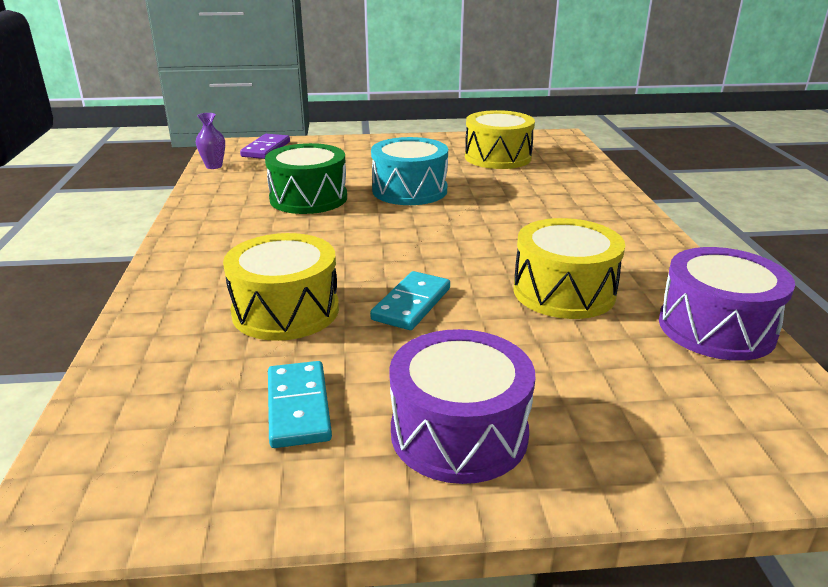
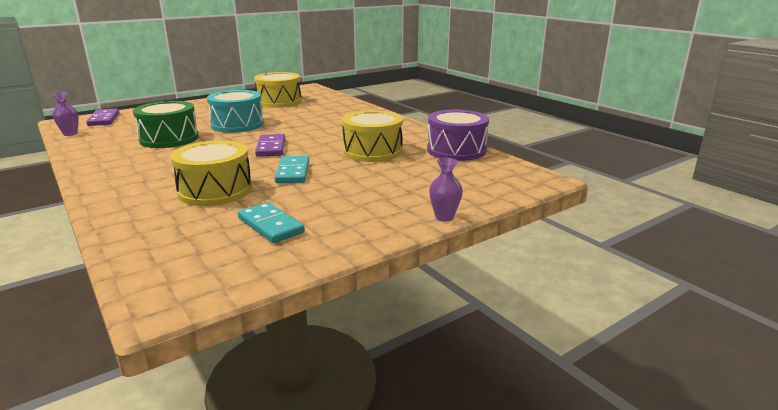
camera: 30 degrees left, 5 degrees down
purple drum [389,329,535,484] -> none
none -> purple domino [255,134,285,157]
none -> purple vase [429,158,463,222]

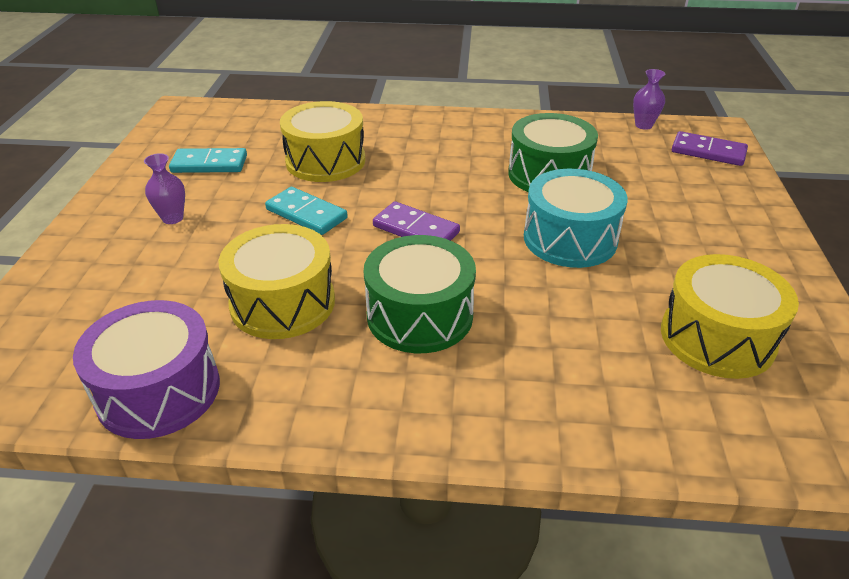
camera: 130 degrees right, 15 degrees up
purple vase [429,158,463,222] -> purple vase moved to [144,153,185,224]
none -> green drum [364,235,476,353]

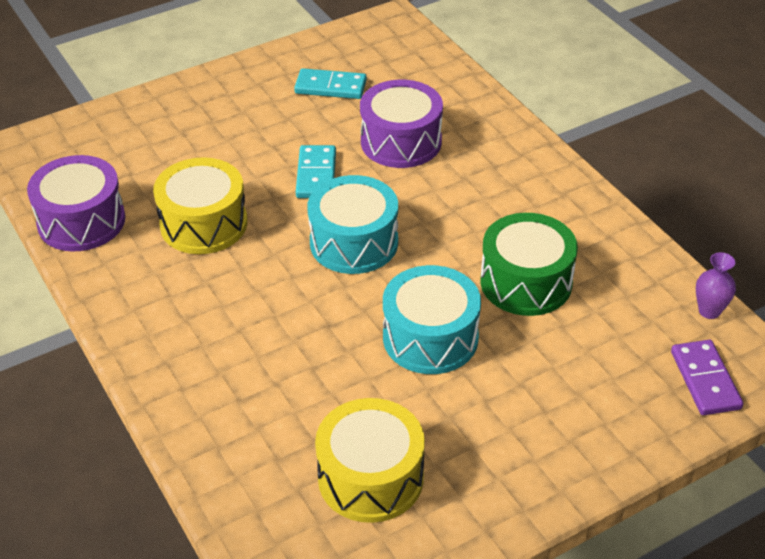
camera: 55 degrees right, 5 degrees up
purple vase [144,153,185,224] -> none
turquoise domino [169,148,247,173] -> turquoise domino turned 45 degrees counterclockwise [294,68,367,99]
yellow drum [280,101,365,182] -> purple drum [360,80,443,168]
green drum [364,235,476,353] -> none
purple domino [373,201,460,241] -> turquoise drum [307,175,398,274]

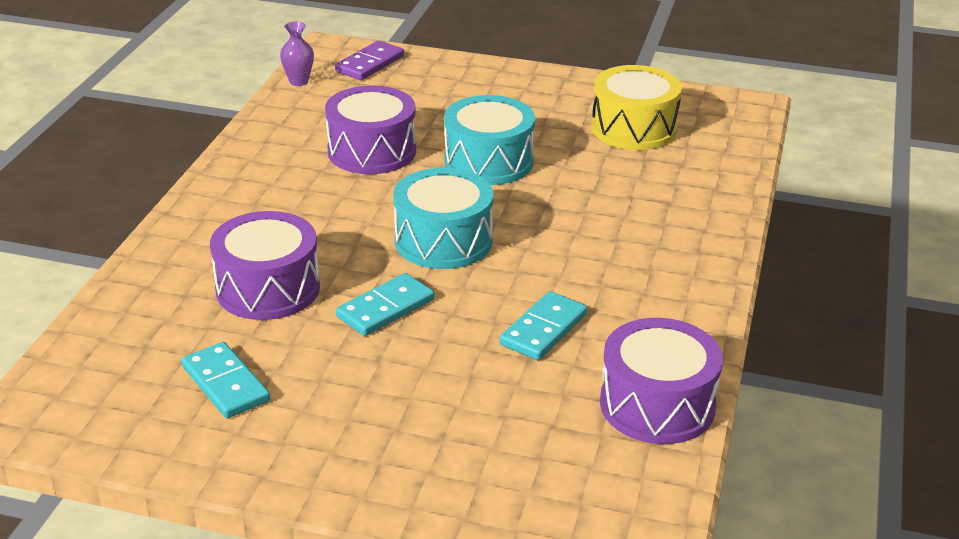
camera: 135 degrees left, 10 degrees down
yellow drum [153,157,247,254] -> turquoise domino [500,291,587,360]
green drum [481,213,578,316] -> purple drum [325,85,416,174]

